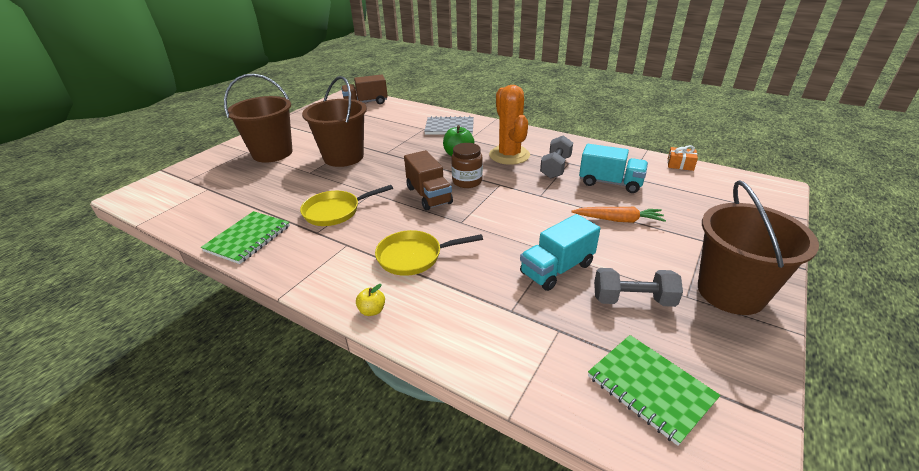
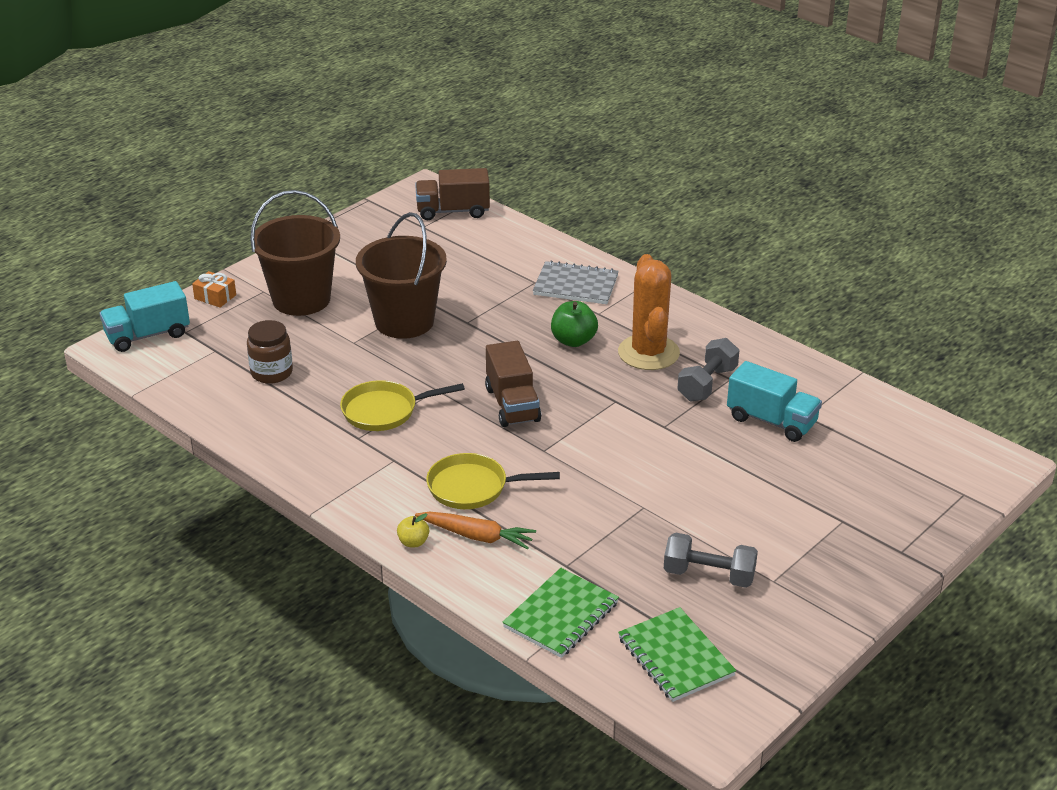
camera: 10 degrees right, 0 degrees up
green notebook [201,211,290,264] -> green notebook moved to [502,568,619,658]
brown jar [451,143,483,188] -> brown jar moved to [247,320,293,384]
turquoise truck [520,214,600,291] -> turquoise truck moved to [100,281,190,352]
orange carrot [571,207,666,223] -> orange carrot moved to [415,512,536,550]
orange gift [668,145,698,171] -> orange gift moved to [192,271,236,308]
brown bucket [698,180,819,315] -> none

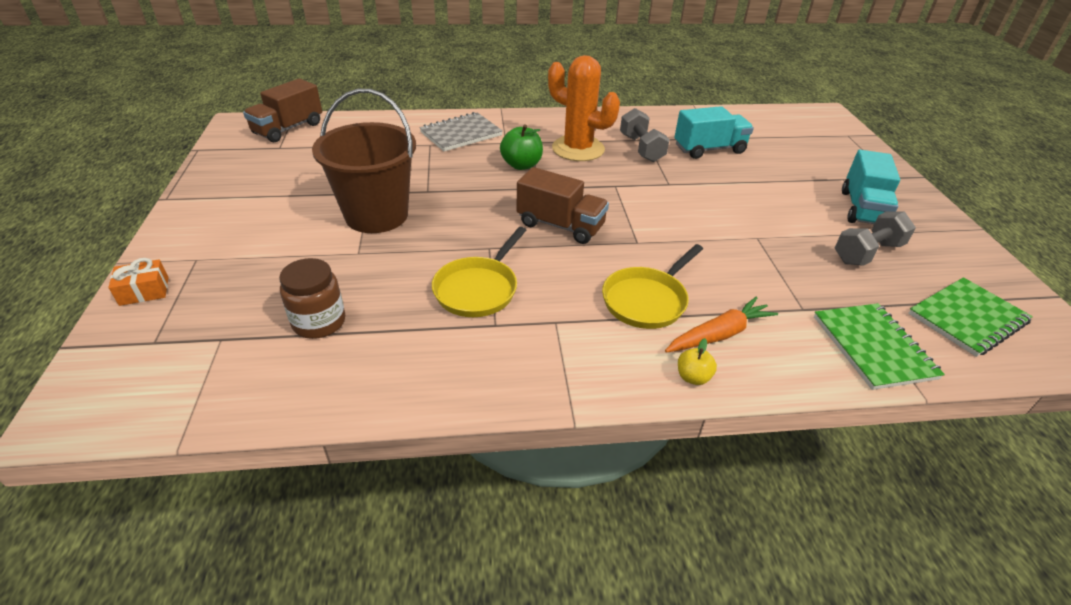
camera: 50 degrees left, 5 degrees up
turquoise truck [100,281,190,352] -> turquoise truck moved to [842,150,900,224]
brown bucket [250,190,340,316] -> none
green notebook [618,607,736,702] -> green notebook turned 45 degrees counterclockwise [908,277,1033,357]

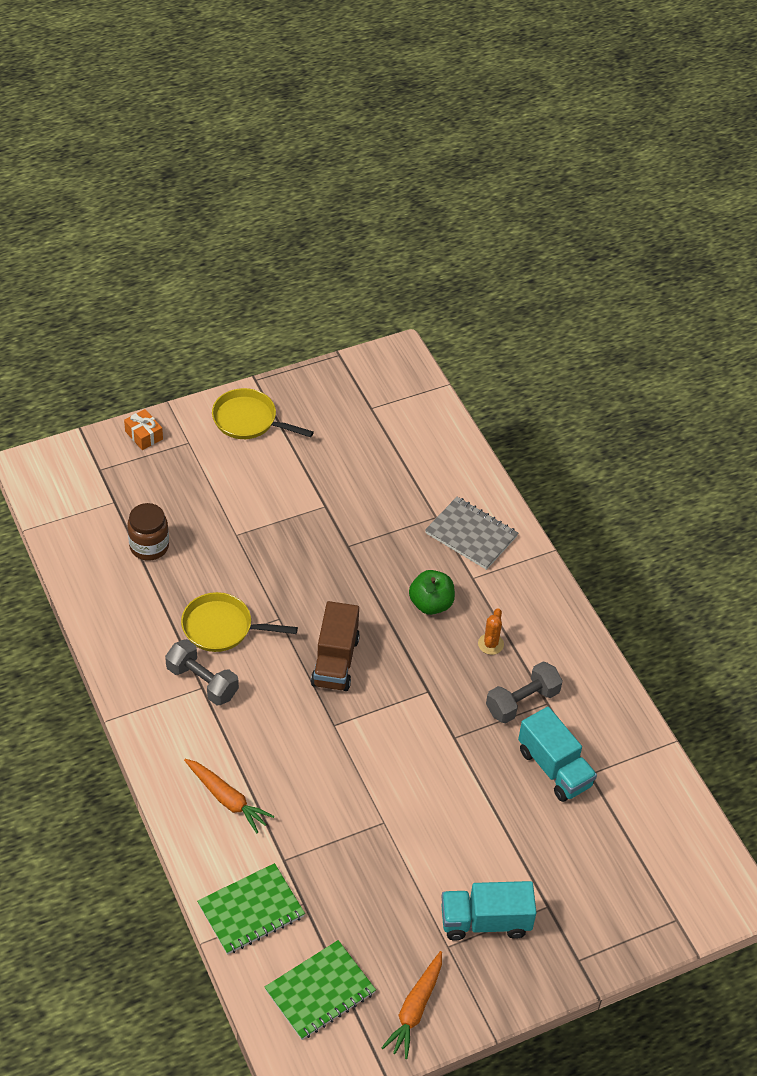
camera: 70 degrees right, 10 degrees up
brown truck [243,79,322,142] -> none
brown bucket [312,89,416,233] -> none
orange cactus [548,55,620,161] -> orange cactus [478,608,504,655], size x0.43
yellow pan [602,244,703,329] -> yellow pan moved to [212,388,314,439]
yellow apple [678,338,717,385] -> none
grey dumbbell [835,211,916,266] -> grey dumbbell moved to [165,639,239,705]
green notebook [908,277,1033,357] -> green notebook turned 75 degrees counterclockwise [265,940,376,1040]
none -> orange carrot [381,951,442,1059]

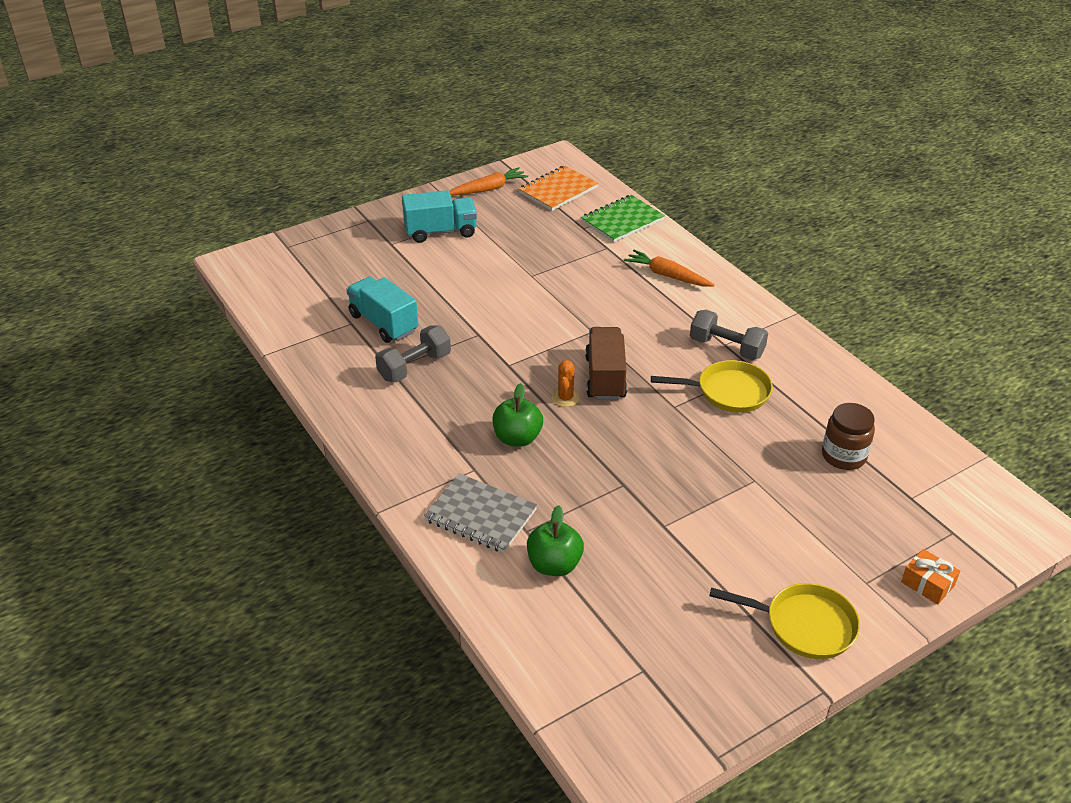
camera: 175 degrees right, 10 degrees down
green notebook [265,940,376,1040] -> orange notebook [518,166,599,211]
orange carrot [381,951,442,1059] -> orange carrot turned 45 degrees clockwise [449,168,528,195]
orange cactus [478,608,504,655] -> orange cactus moved to [552,360,579,407]
none -> green apple [527,505,584,576]

